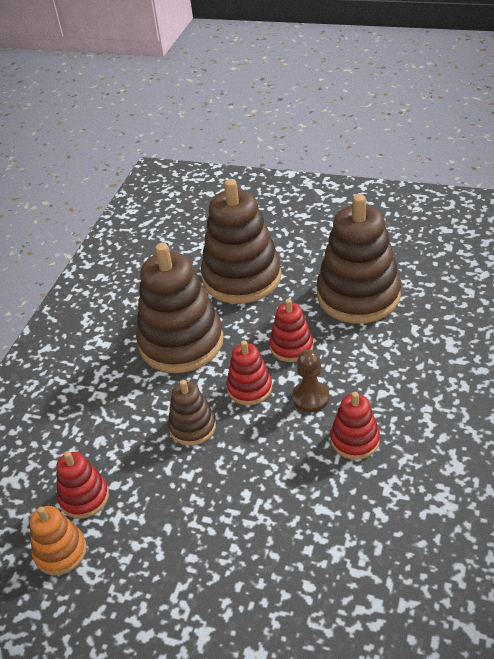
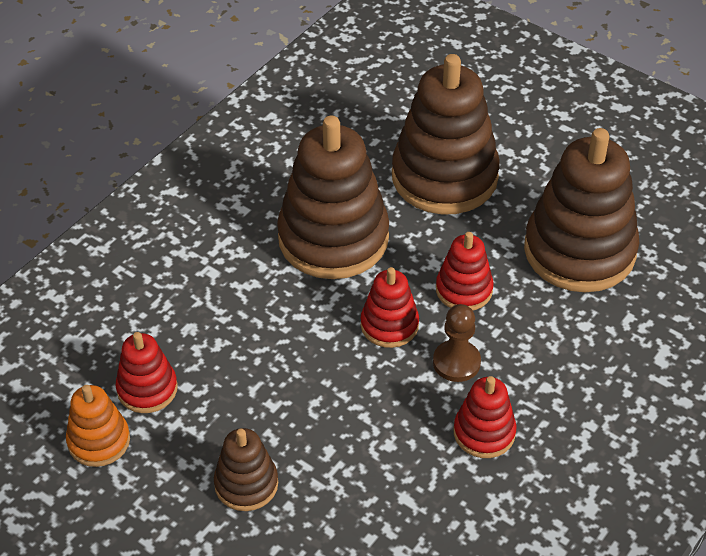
camera: 15 degrees right, 5 degrees up
brown stacking toy [168,380,216,446] -> brown stacking toy moved to [214,428,278,511]

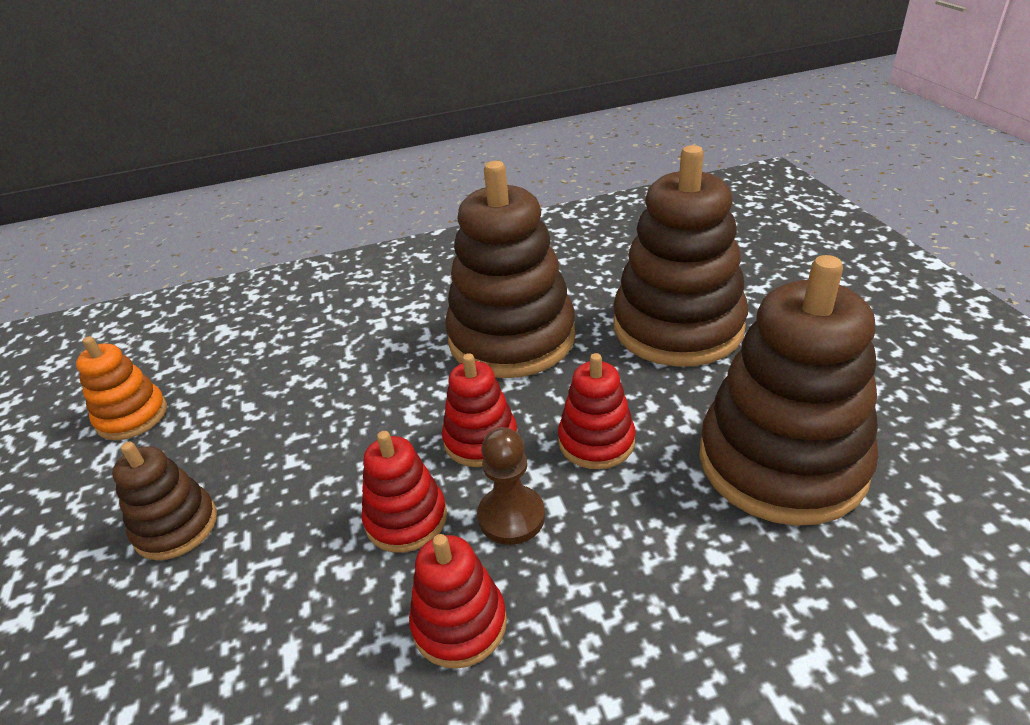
camera: 40 degrees right, 10 degrees down
red stacking toy [116,332,178,413] -> red stacking toy moved to [361,431,447,553]

